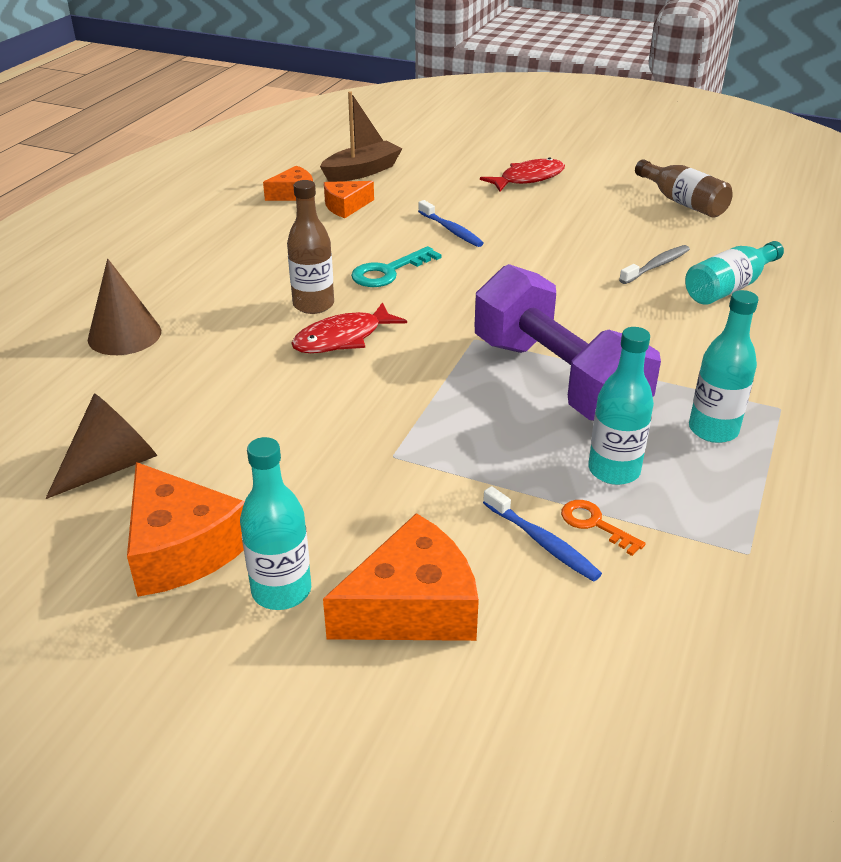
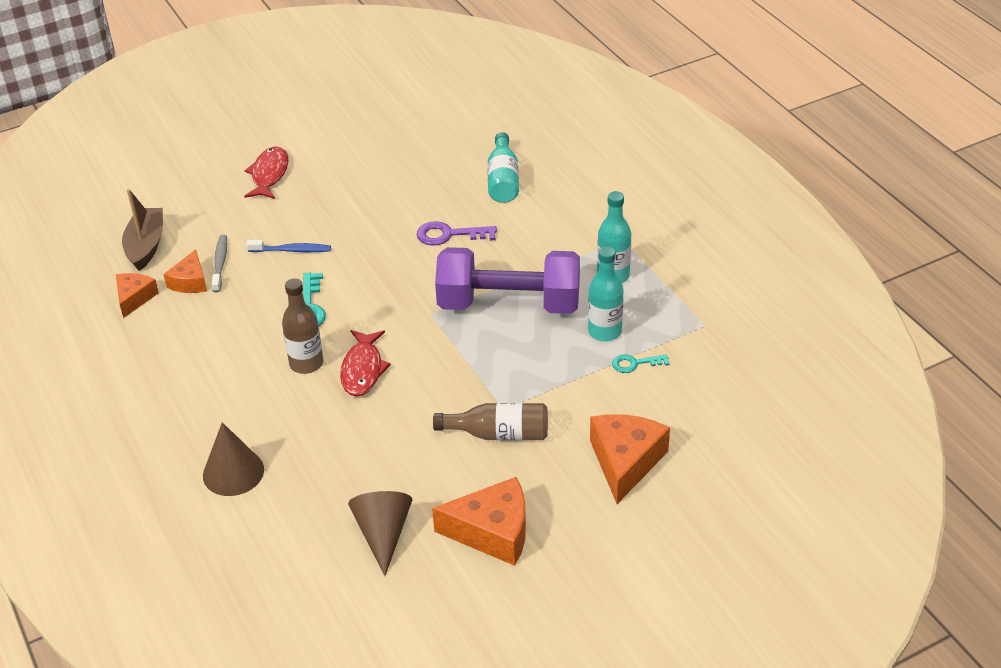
camera: 50 degrees left, 5 degrees up
turquoise bottle [240,437,311,610] -> none
blue toothbrush [483,486,602,582] -> none
orange key [561,500,646,556] -> turquoise key [612,354,669,373]
grey toothbrush [619,245,690,284] -> grey toothbrush moved to [212,235,227,293]
brown bottle [635,160,733,218] -> brown bottle moved to [433,403,548,440]
none -> purple key [416,221,497,246]

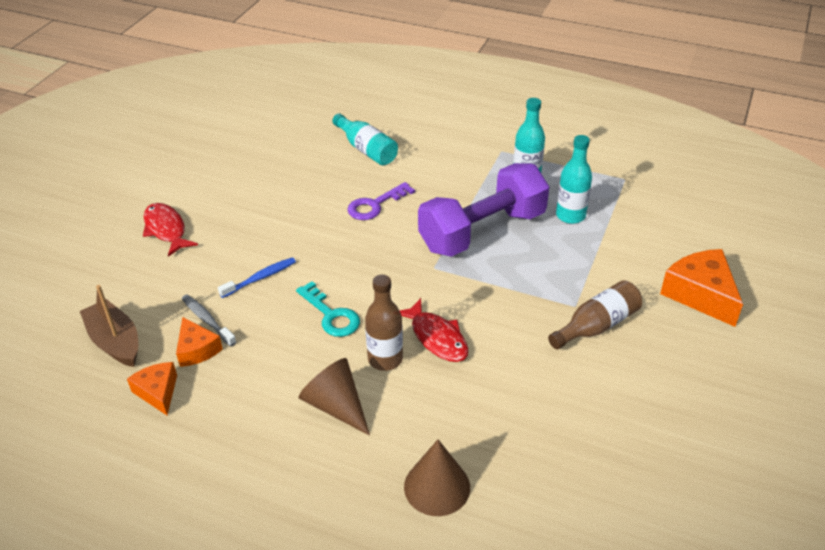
camera: 40 degrees left, 0 degrees up
brown cone [348,491,412,576] -> brown cone moved to [298,358,370,436]
orange cheese [432,477,526,566] -> none
turquoise key [612,354,669,373] -> none

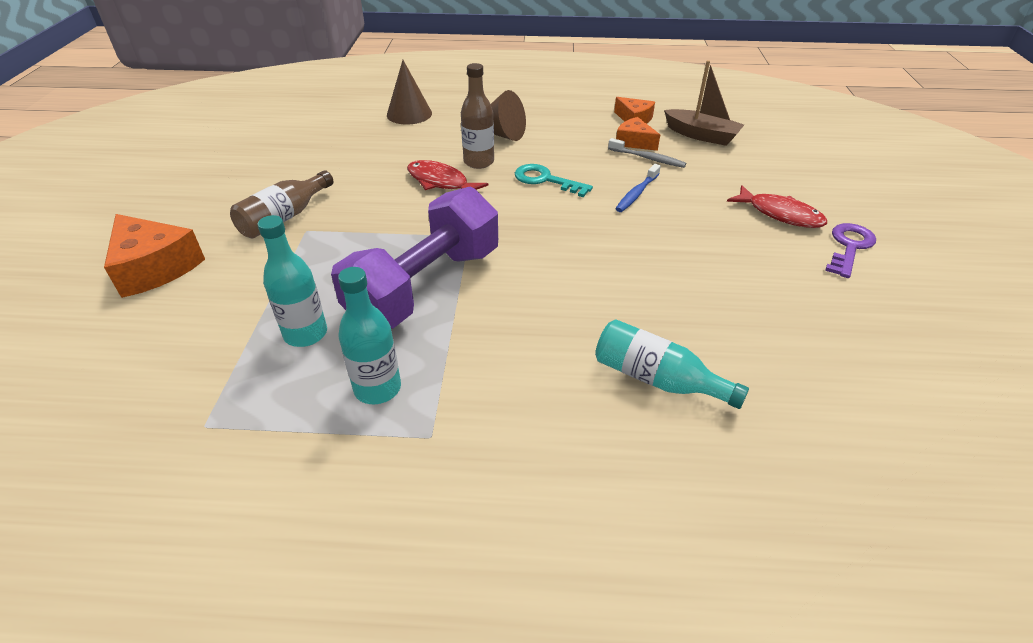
camera: 160 degrees right, 0 degrees up
purple key [347,182,415,220] -> purple key moved to [825,223,876,278]

